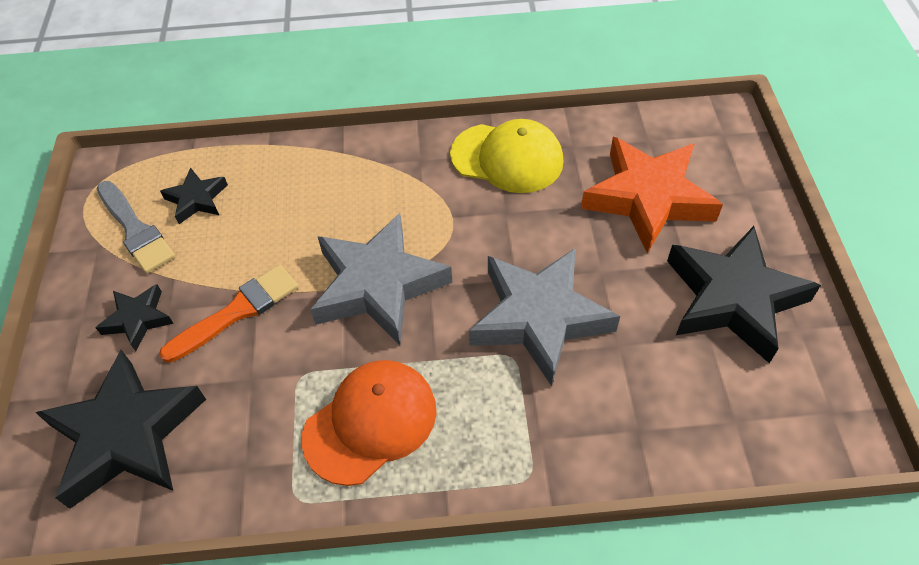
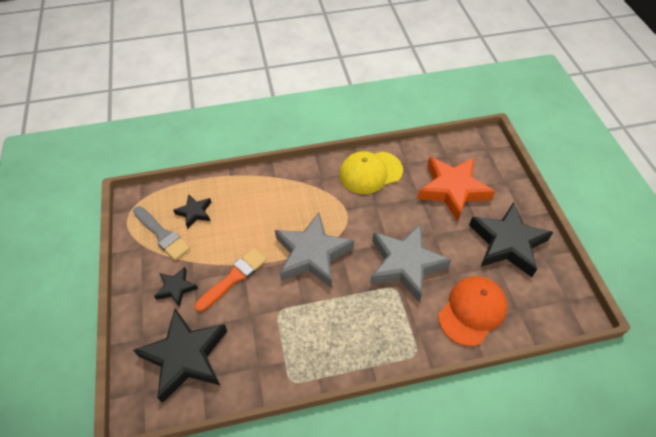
camera: 10 degrees left, 0 degrees up
orange cap [301,360,437,486] -> orange cap moved to [438,276,507,346]
yellow cap [450,119,563,193] -> yellow cap turned 150 degrees clockwise [339,151,403,194]

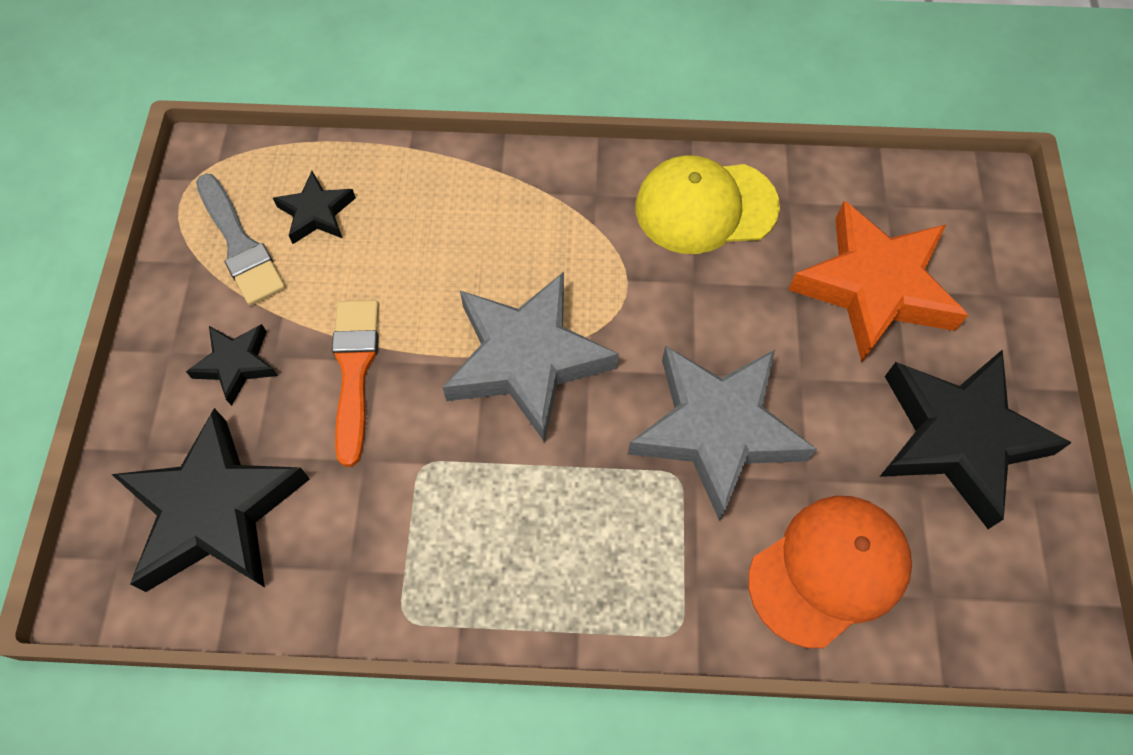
camera: 15 degrees right, 10 degrees up
orange brush [195,248,267,312] -> orange brush turned 60 degrees counterclockwise [332,300,379,467]

